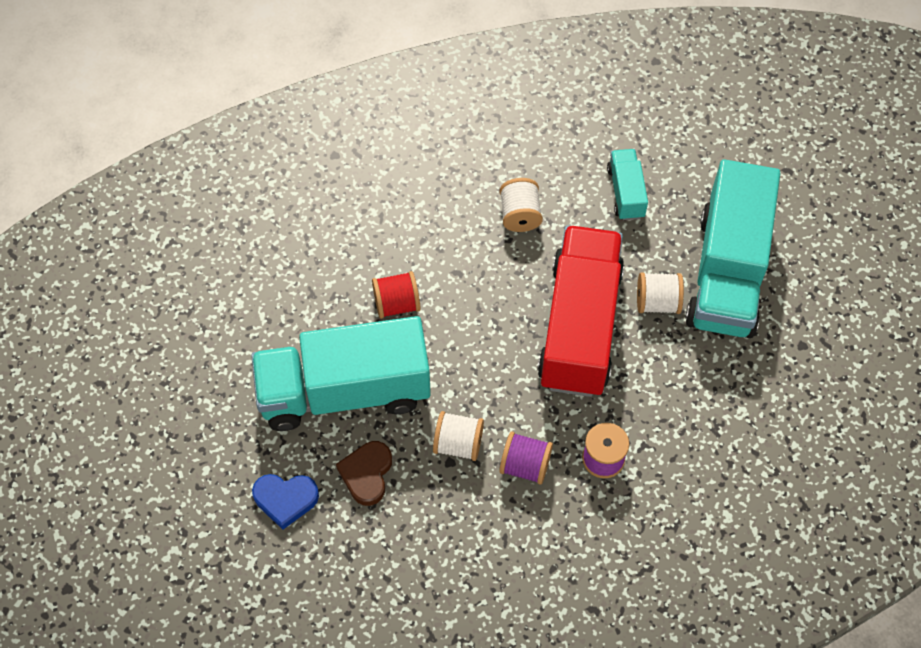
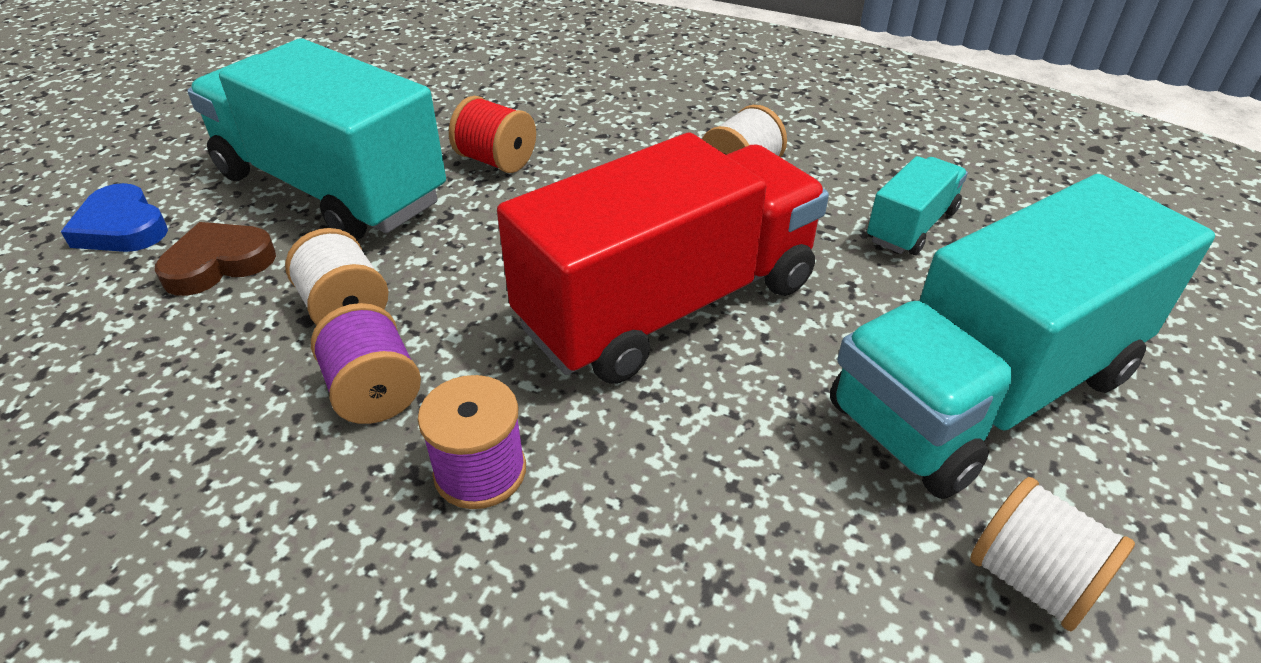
camera: 45 degrees right, 20 degrees down
white spool [637,272,684,314] -> white spool moved to [970,477,1135,631]

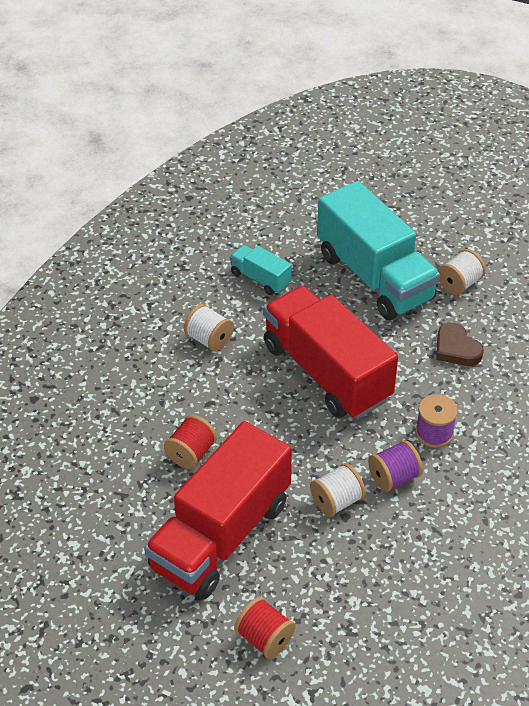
camera: 90 degrees left, 5 degrees up
blue heart [61,183,168,252] -> red spool [234,597,296,659]
brown heart [155,222,276,296] -> brown heart moved to [436,323,484,366]
turquoise truck [187,38,446,240] -> red truck [144,421,292,599]

